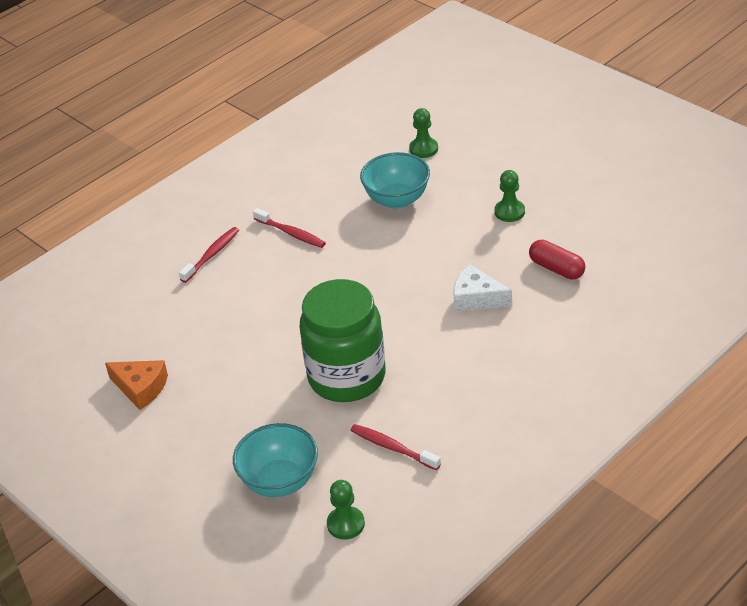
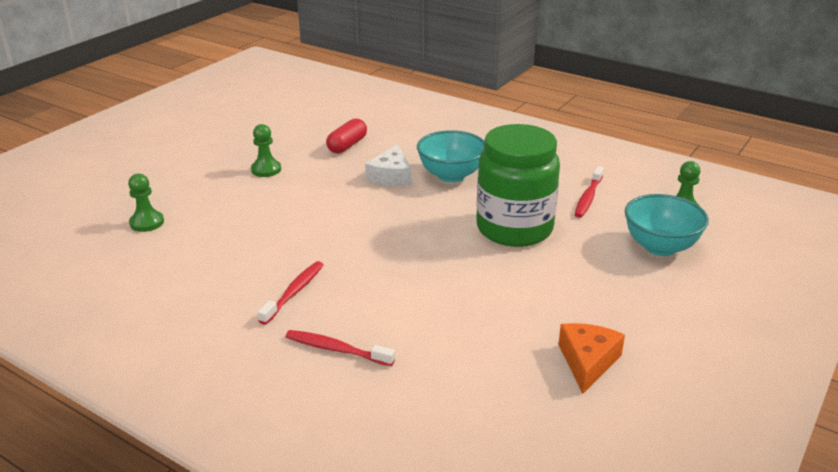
camera: 105 degrees left, 10 degrees down
turquoise bowl [360,152,430,209] -> turquoise bowl moved to [417,130,484,183]

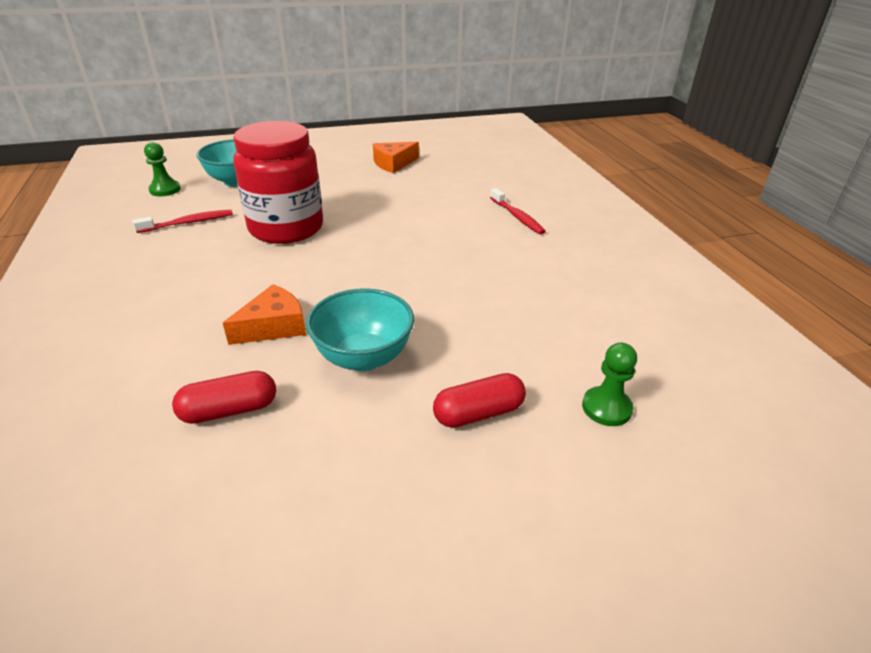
camera: 140 degrees left, 5 degrees up
green pawn [251,124,281,177] -> none
red toothbrush [258,261,324,325] -> none
white cheese [365,144,411,186] -> orange cheese [223,284,306,345]
turquoise bowl [417,130,484,183] -> turquoise bowl moved to [306,288,414,371]
green jar [476,124,560,247] -> red jar [233,121,323,244]
none -> red capsule [433,373,526,428]

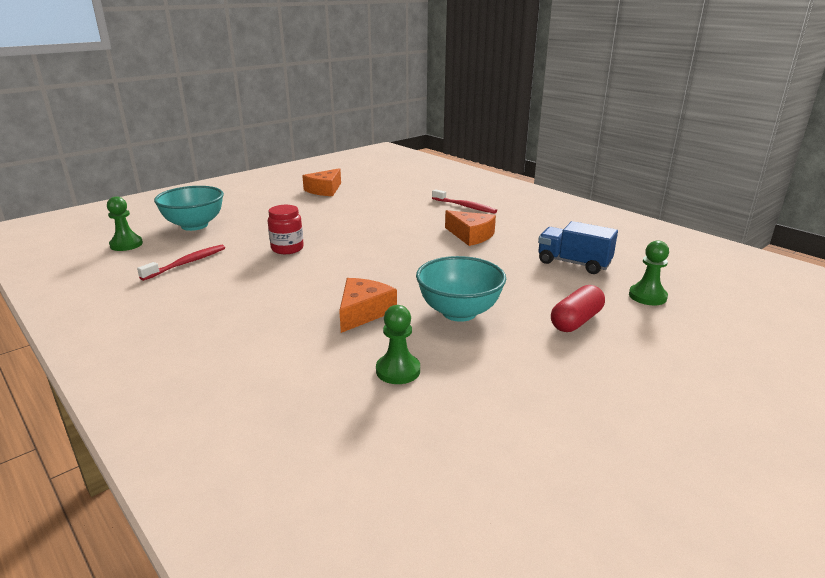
camera: 25 degrees left, 10 degrees down
red capsule [172,371,276,424] -> green pawn [376,305,420,384]
red jar [233,121,323,244] -> red jar [268,205,304,254], size x0.46
none -> orange cheese [445,210,496,246]
none -> blue truck [538,221,618,274]

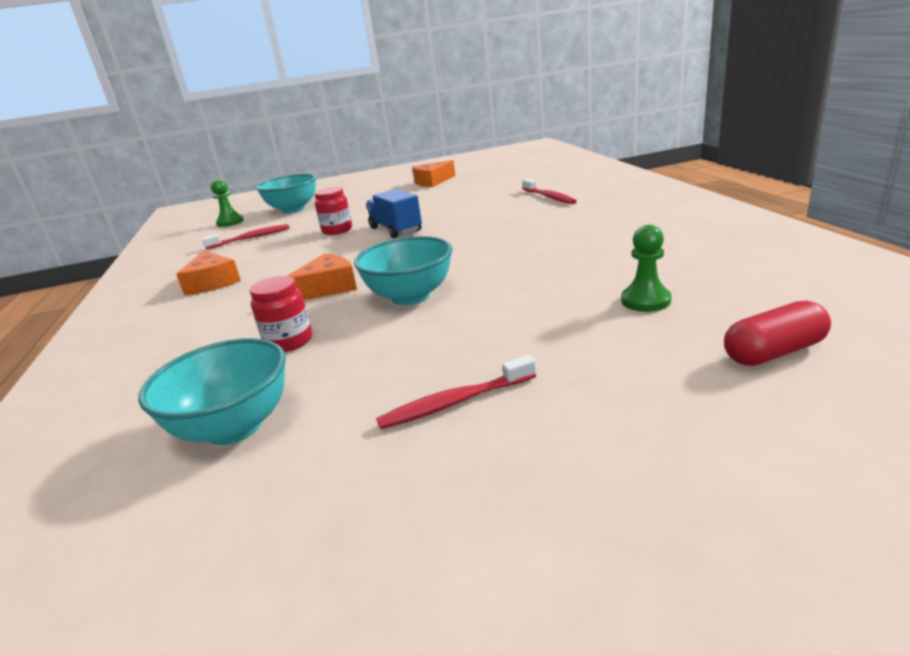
camera: 30 degrees right, 0 degrees up
green pawn [376,305,420,384] -> red jar [250,276,312,352]
orange cheese [445,210,496,246] -> orange cheese moved to [176,250,241,295]
blue truck [538,221,618,274] -> blue truck moved to [366,189,422,238]
red capsule [551,285,605,332] -> red capsule moved to [724,300,831,366]
none -> turquoise bowl [138,338,286,445]
none -> red toothbrush [376,355,536,429]

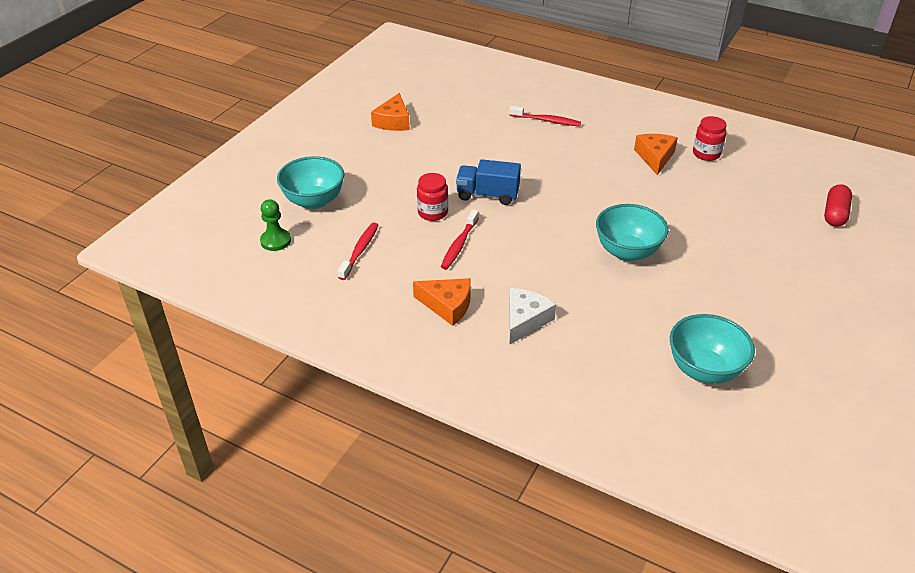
camera: 50 degrees left, 15 degrees up
red jar [250,276,312,352] -> red jar moved to [693,116,727,161]
orange cheese [287,253,357,300] -> orange cheese moved to [634,134,678,175]
red toothbrush [376,355,536,429] -> red toothbrush moved to [441,209,479,270]
green pawn [621,225,671,312] -> none
none -> white cheese [509,288,556,345]

